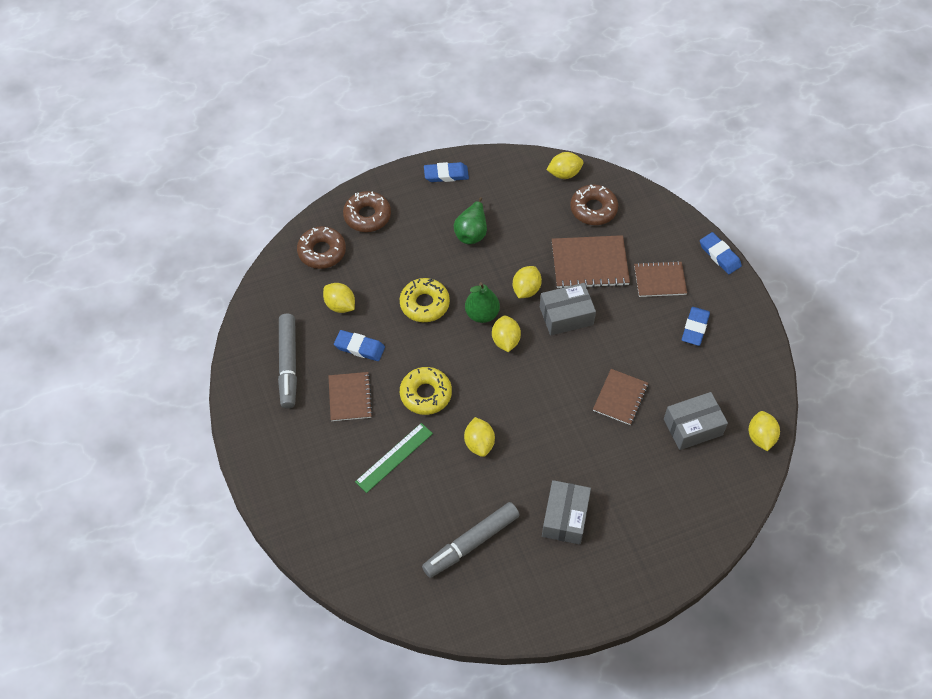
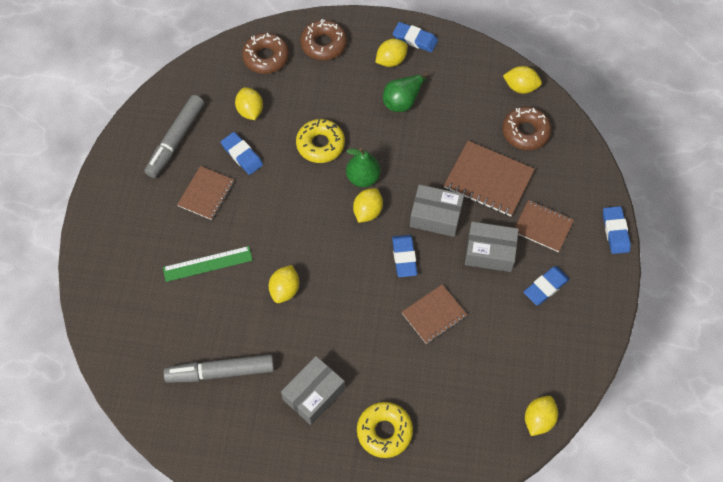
camera: 30 degrees right, 5 degrees up
yellow donut [400,367,452,415] -> yellow donut moved to [357,402,413,458]
yellow lemon [513,266,542,298] -> yellow lemon moved to [375,39,408,67]
grey box [664,392,728,450] -> grey box moved to [465,222,519,272]
none -> blue eraser [392,235,417,277]

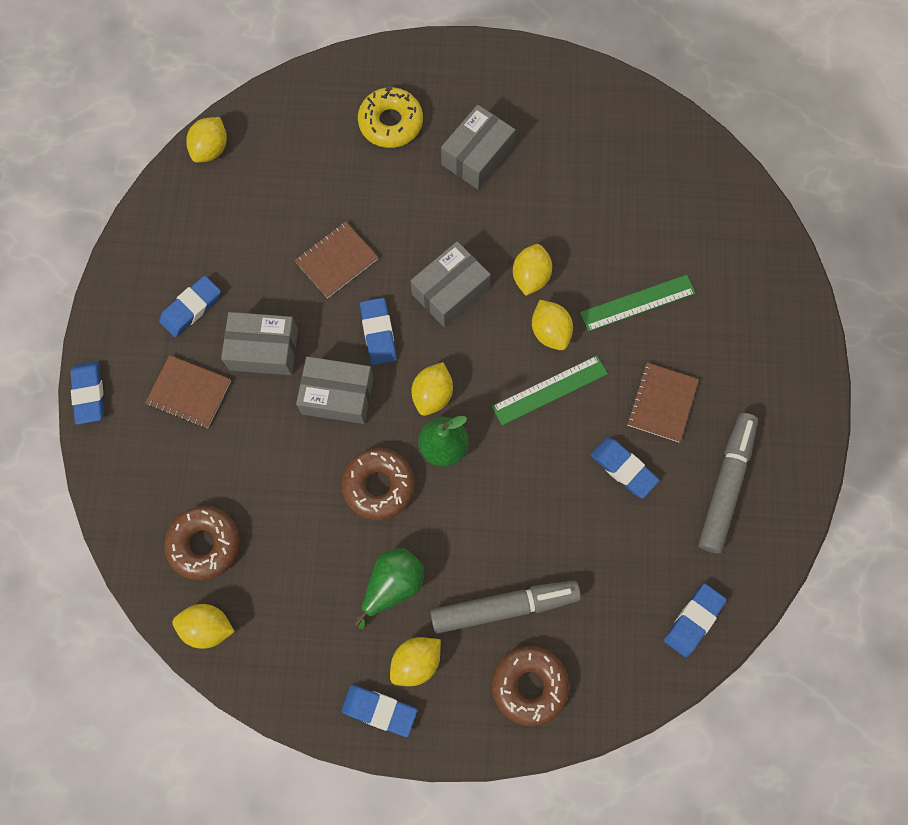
camera: 175 degrees right, 10 degrees up
grey marker [164,354,274,383] -> grey marker moved to [430,580,581,634]
yellow lemon [235,87,263,120] -> yellow lemon moved to [532,300,573,350]
brown donut [242,33,289,74] -> brown donut moved to [342,448,415,521]
yellow donut [296,119,345,163] -> none
brown notebook [444,141,535,216] -> none
none -> grey box [410,241,491,327]
none -> green ruler [492,356,608,425]
none -> blue eraser [664,584,727,657]

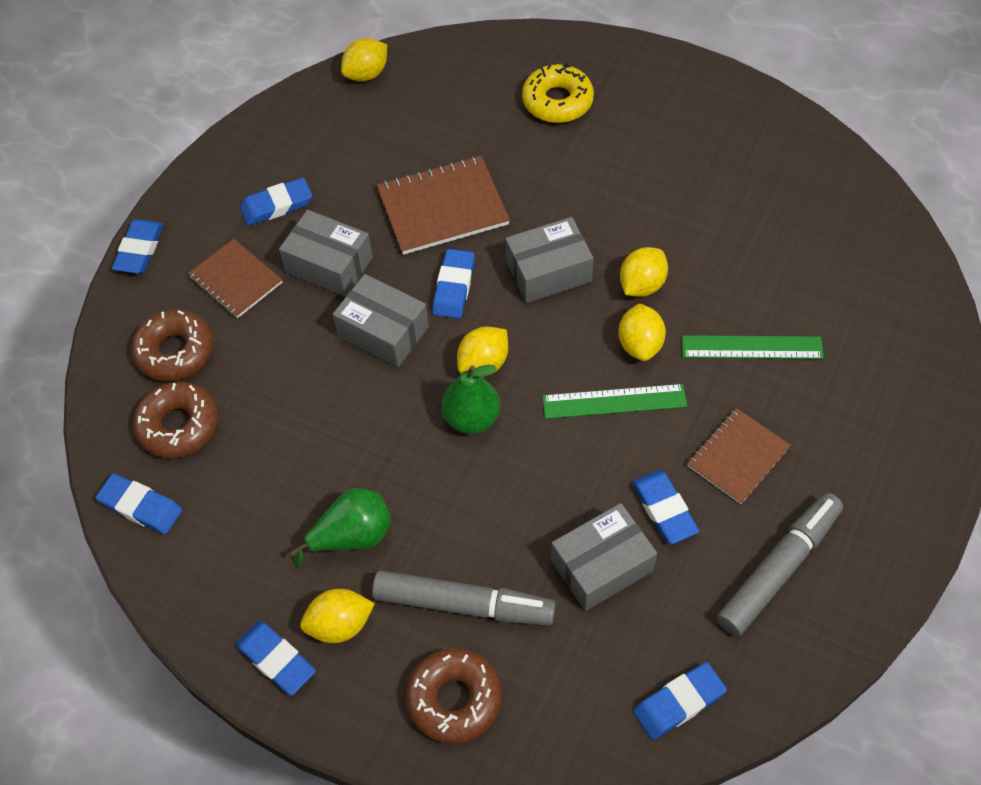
camera: 25 degrees right, 15 degrees down
yellow lemon [172,604,235,649] -> blue eraser [95,473,183,535]
brown notebook [294,221,379,298] -> brown notebook [377,156,510,255], size x1.52
brown donut [342,448,415,521] -> brown donut moved to [131,310,213,381]
grey box [441,105,515,189] -> grey box moved to [551,503,657,611]

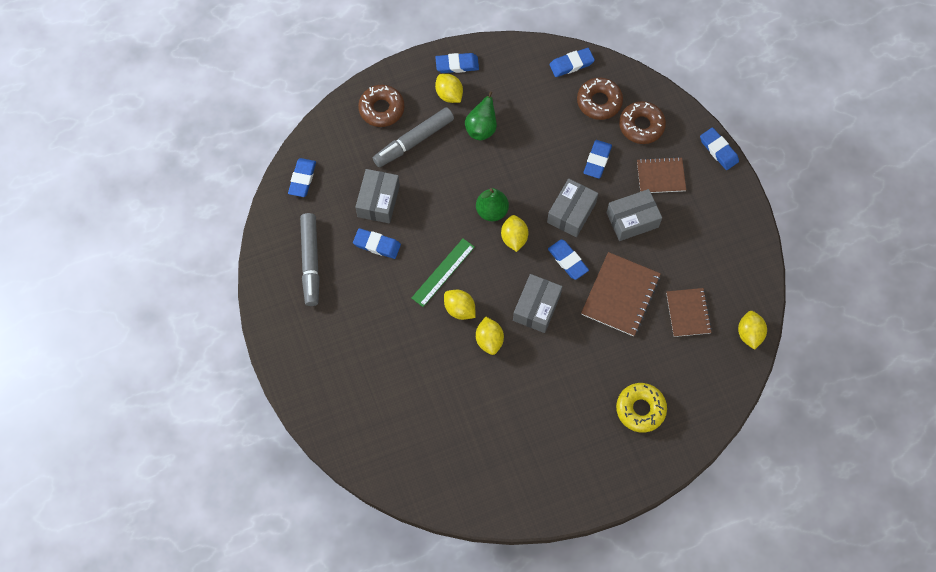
camera: 130 degrees right, 10 degrees up
blue eraser [240,178,312,226] -> blue eraser moved to [584,140,612,179]
yellow lemon [300,589,375,643] -> yellow lemon turned 60 degrees counterclockwise [435,74,463,103]
grey box [333,274,429,367] -> grey box turned 45 degrees counterclockwise [547,179,598,237]
green ruler [682,335,824,359] -> none
brown notebook [687,408,791,504] -> brown notebook moved to [666,288,712,337]

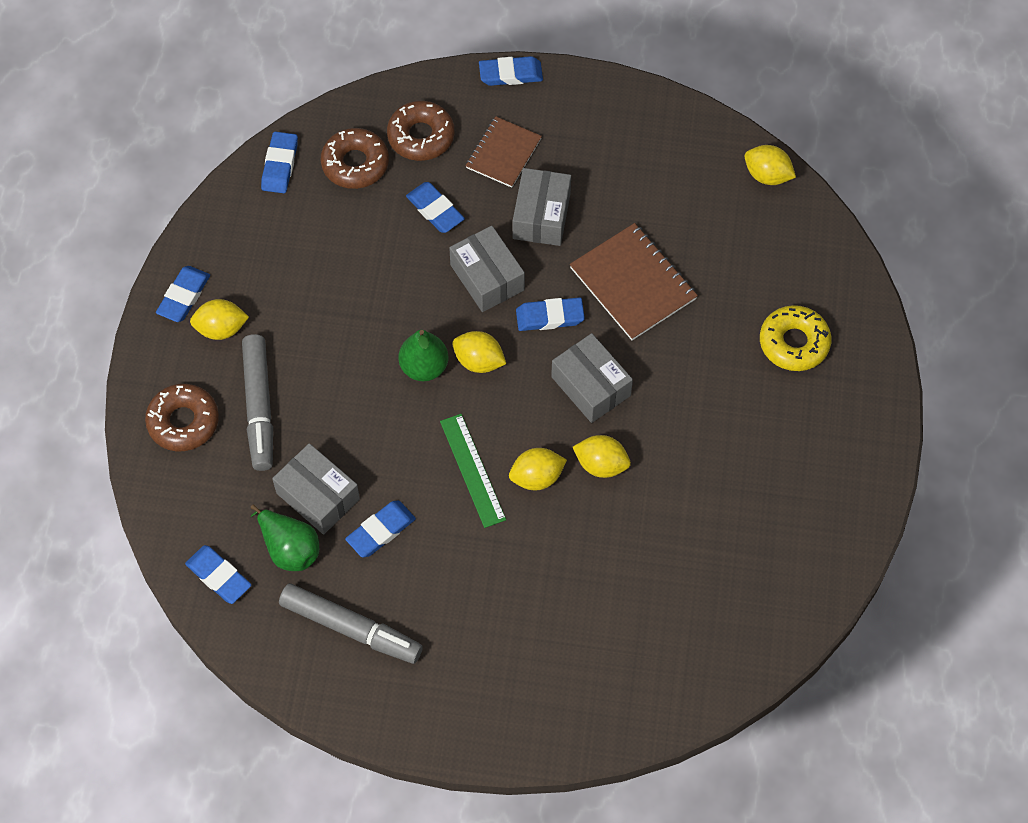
camera: 60 degrees left, 5 degrees down
green pear [465,92,497,140] -> green pear moved to [250,504,319,571]
brown notebook [666,288,712,337] -> none

